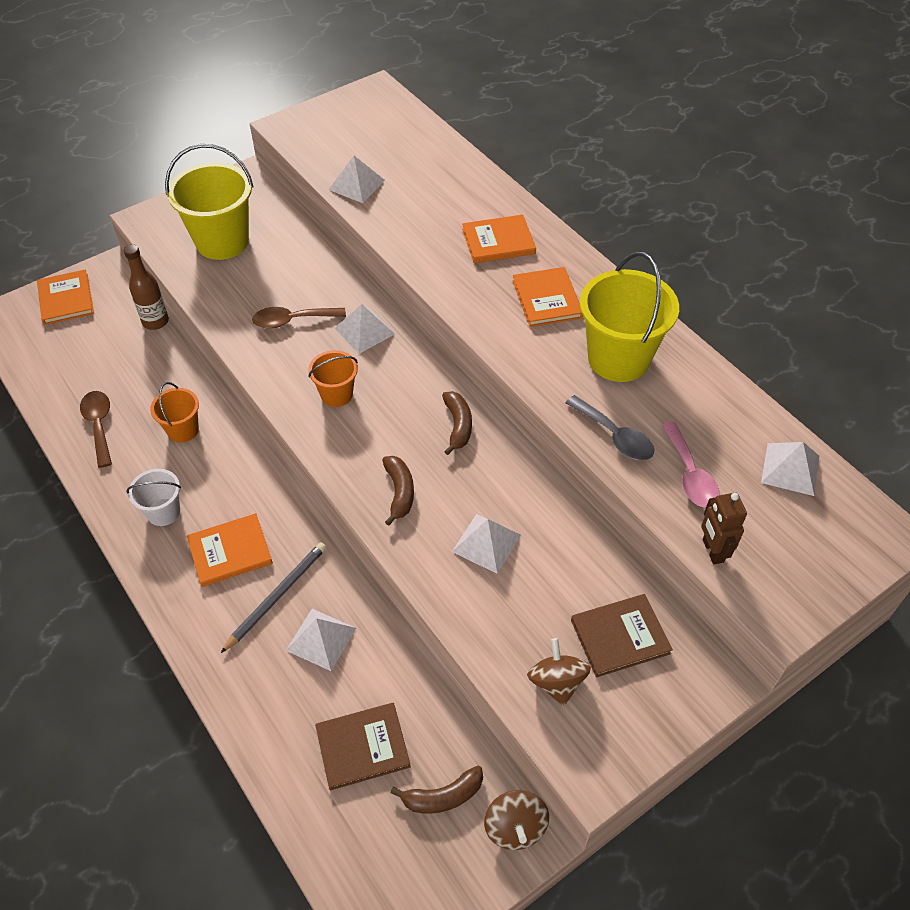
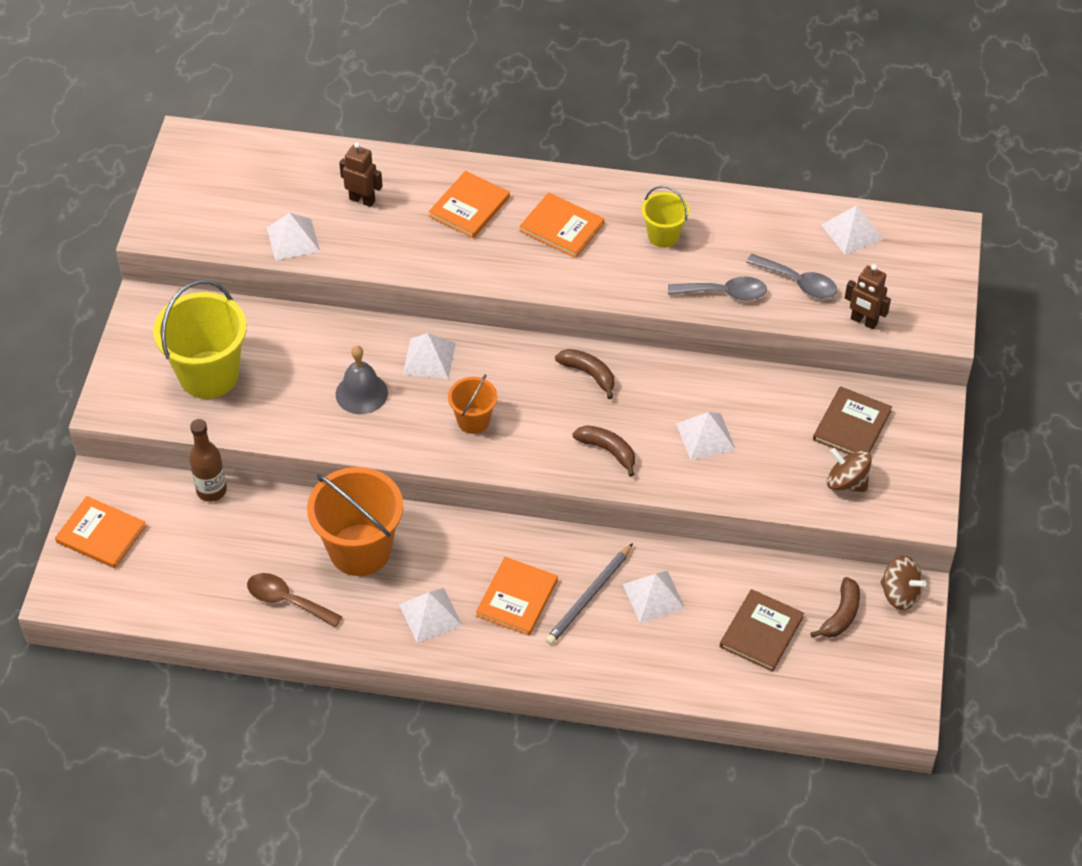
camera: 45 degrees left, 0 degrees up
white bucket [126,469,181,526] -> white pyramid [399,588,462,643]
orange bucket [150,382,199,443] -> orange bucket [307,467,403,576], size x1.88
grey pencil [221,542,326,653] -> grey pencil turned 135 degrees counterclockwise [545,543,633,645]
brown spoon [252,307,346,329] -> grey bell [336,345,388,414]
yellow bucket [580,252,679,382] -> yellow bucket [642,186,689,248], size x0.53
pink spoon [662,422,719,507] -> grey spoon [746,254,838,299]
none -> brown robot [339,142,383,207]

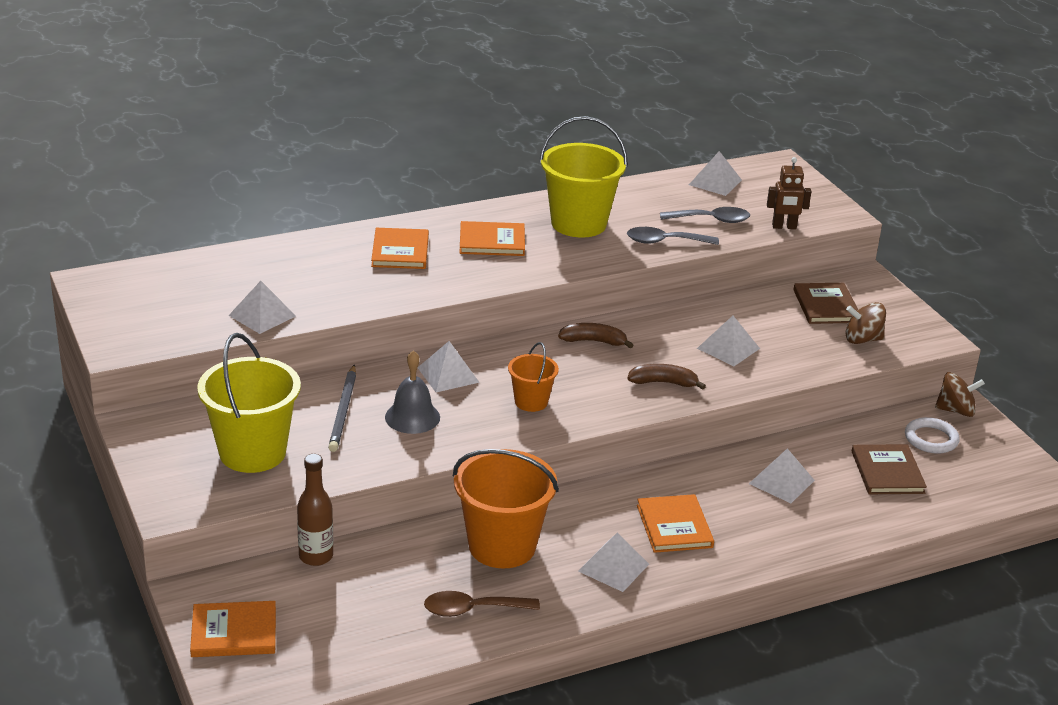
camera: 35 degrees left, 20 degrees down
brown robot [339,142,383,207] -> none
grey pencil [545,543,633,645] -> grey pencil moved to [328,365,356,452]
yellow bucket [642,186,689,248] -> yellow bucket [539,116,628,238], size x1.88
grey spoon [668,277,767,301] -> grey spoon turned 150 degrees counterclockwise [627,227,719,245]
brown banana [811,577,860,638] -> white ring [905,417,960,454]

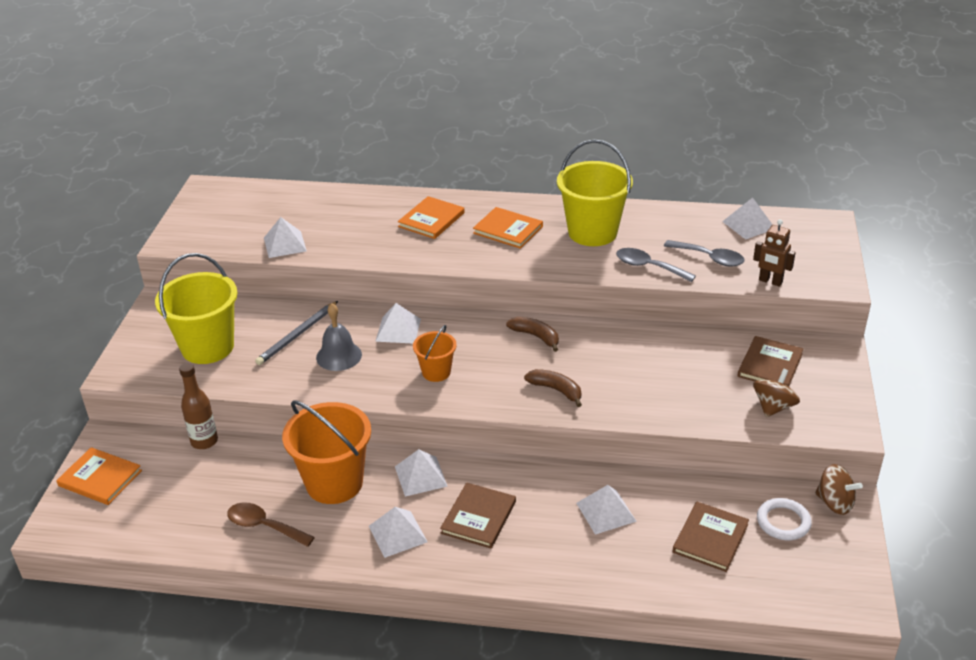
camera: 35 degrees right, 5 degrees up
orange book [637,494,714,553] -> brown book [440,483,516,549]
white pyramid [697,316,760,366] -> white pyramid moved to [395,449,448,497]
brown spinning top [845,302,886,344] -> brown spinning top turned 90 degrees clockwise [753,369,800,418]

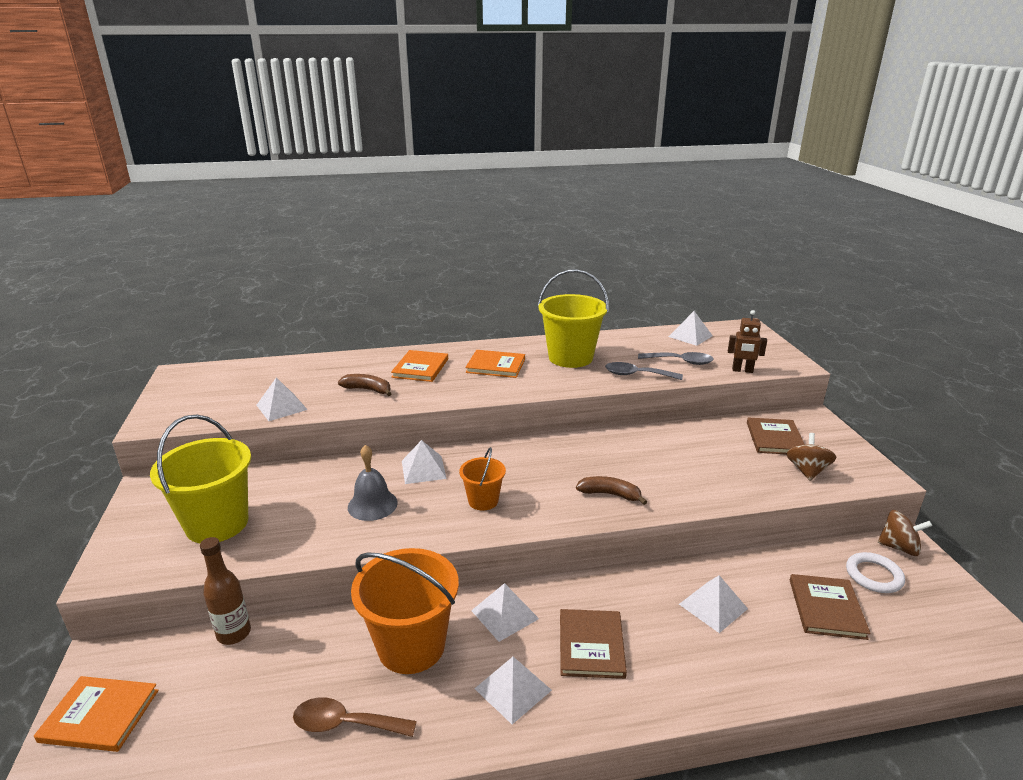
camera: 20 degrees left, 10 degrees down
grey pencil [255,301,338,365] -> none
brown banana [506,317,559,352] -> brown banana moved to [338,374,392,396]

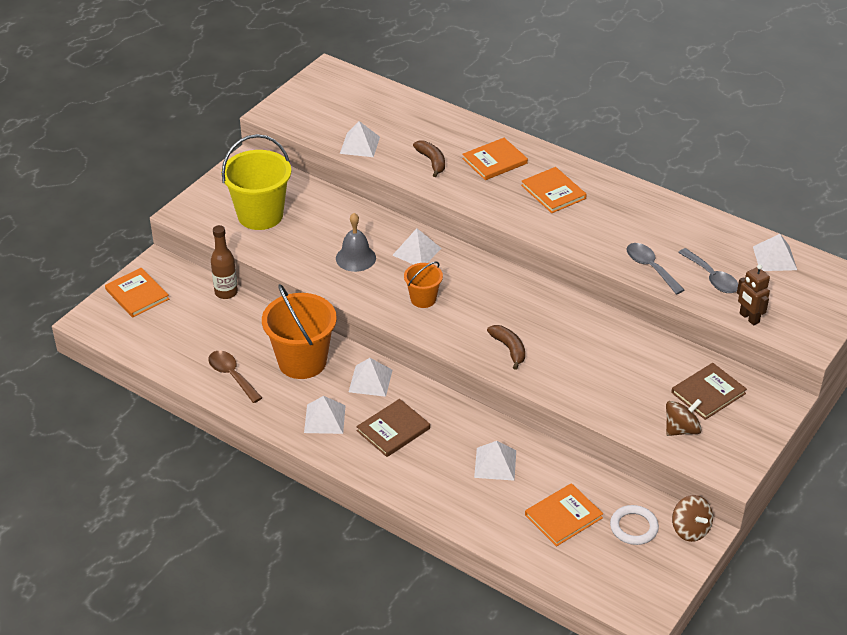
camera: 45 degrees right, 15 degrees up
yellow bucket [538,269,609,368] -> none
brown book [790,574,871,640] -> orange book [525,483,603,547]

